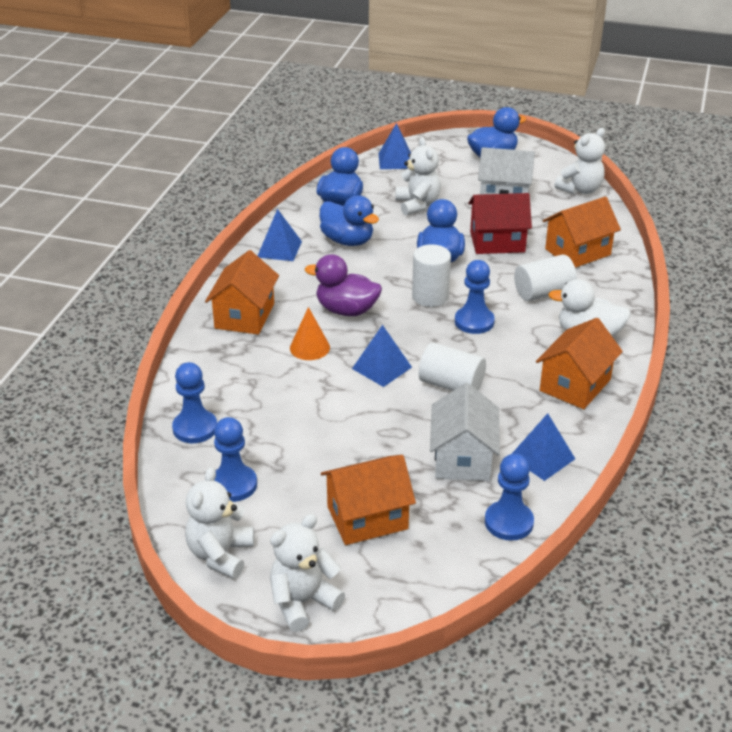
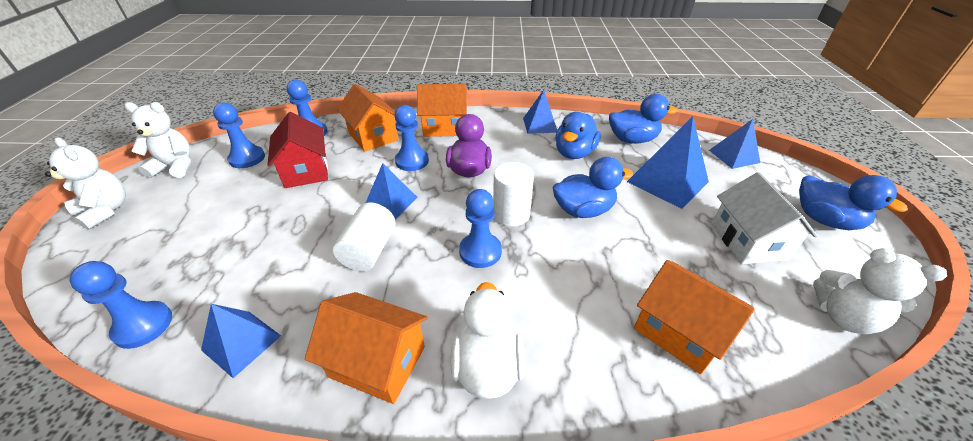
camera: 75 degrees right, 5 degrees up
orange cone [290,307,330,360] -> blue pawn [394,105,429,171]
orange house [321,455,416,545] -> orange house moved to [337,84,398,152]
white teddy bear [396,137,441,216] -> blue pyramid [627,116,709,209]
white house [430,383,500,481] -> none
red house [468,193,532,254] -> red house moved to [268,112,328,188]
white cylinder [514,254,577,301] -> none

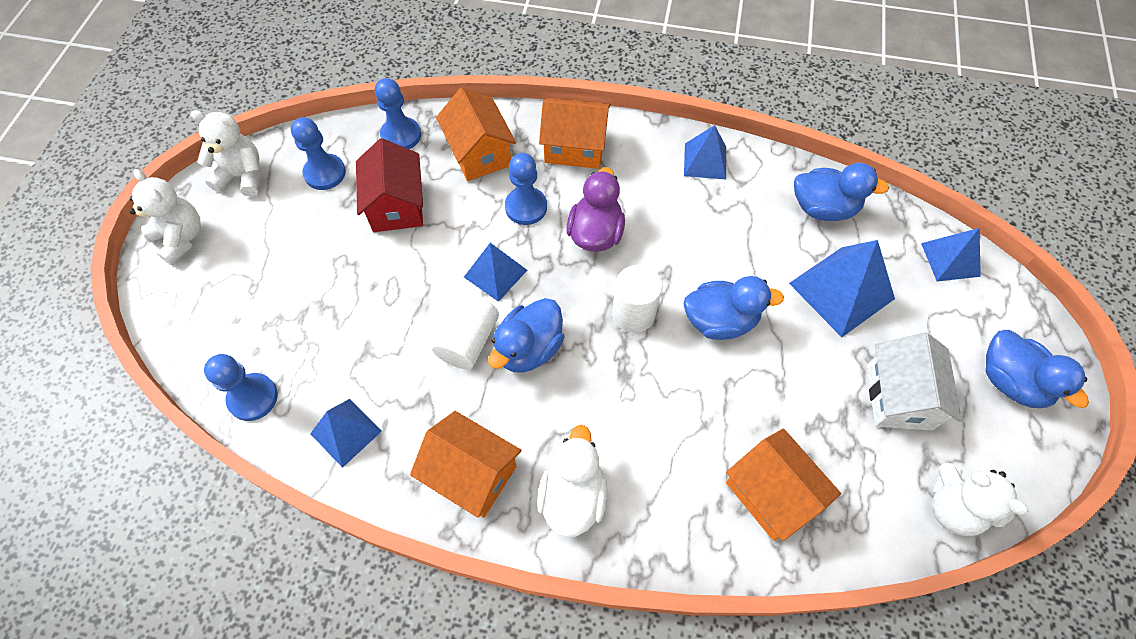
camera: 10 degrees right, 20 degrees up
blue pawn [459,189,502,268] -> none
blue duck [555,112,601,159] -> blue duck moved to [488,298,565,373]

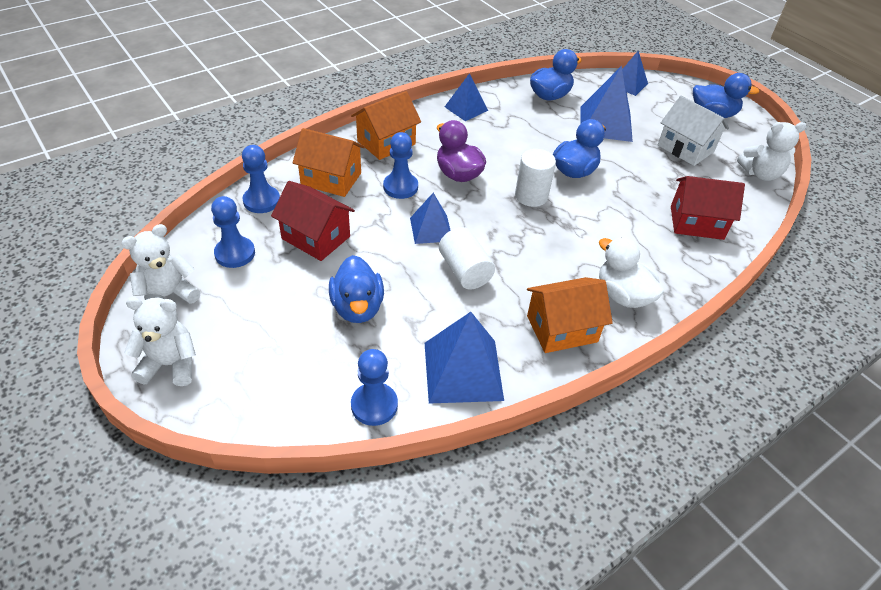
camera: 50 degrees left, 15 degrees down
blue pyramid [310,399,382,468] -> blue pyramid [425,312,504,404], size x1.61
blue duck [488,298,565,373] -> blue duck moved to [329,255,384,323]
orange house [726,429,841,541] -> red house [671,176,745,240]

